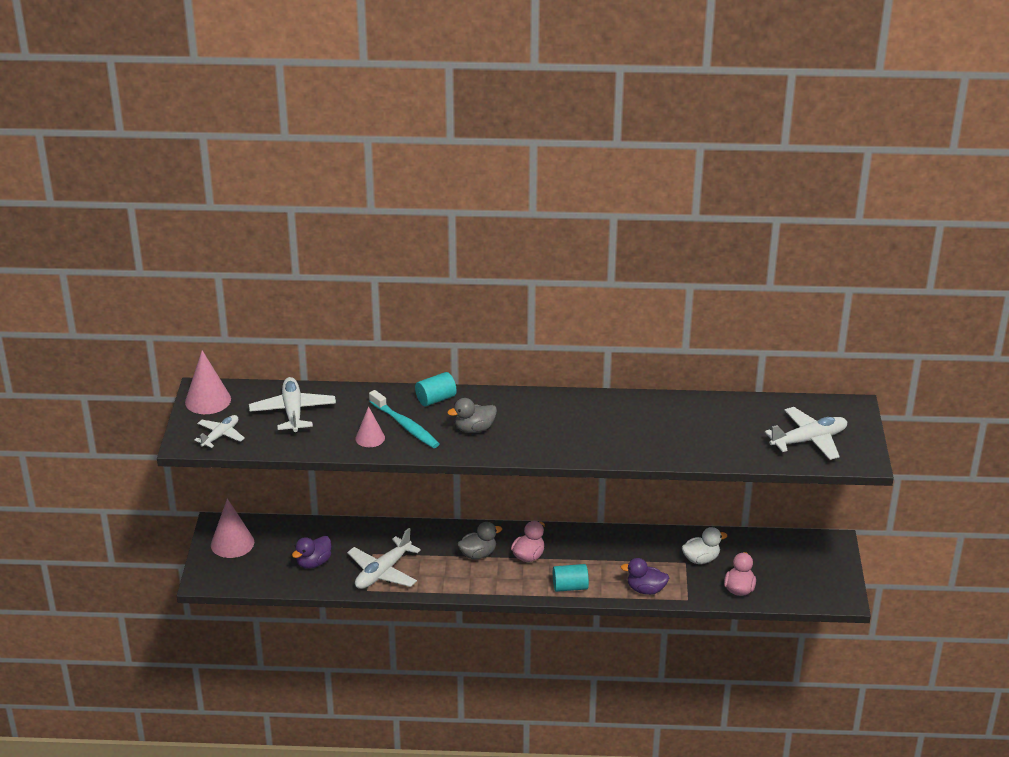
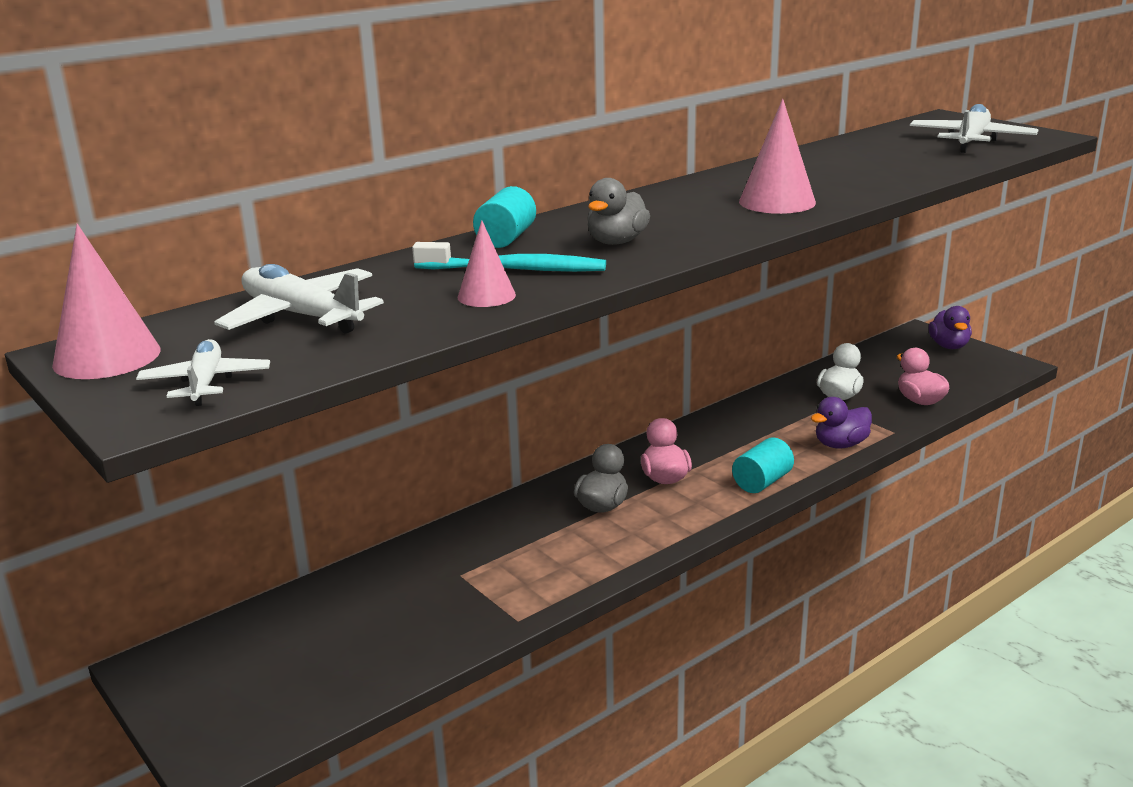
camera: 40 degrees left, 10 degrees down
pink cone [211,498,254,558] -> pink cone moved to [739,99,816,214]
purple duck [292,536,331,569] -> purple duck moved to [928,306,972,349]
white plane [347,528,421,589] -> none

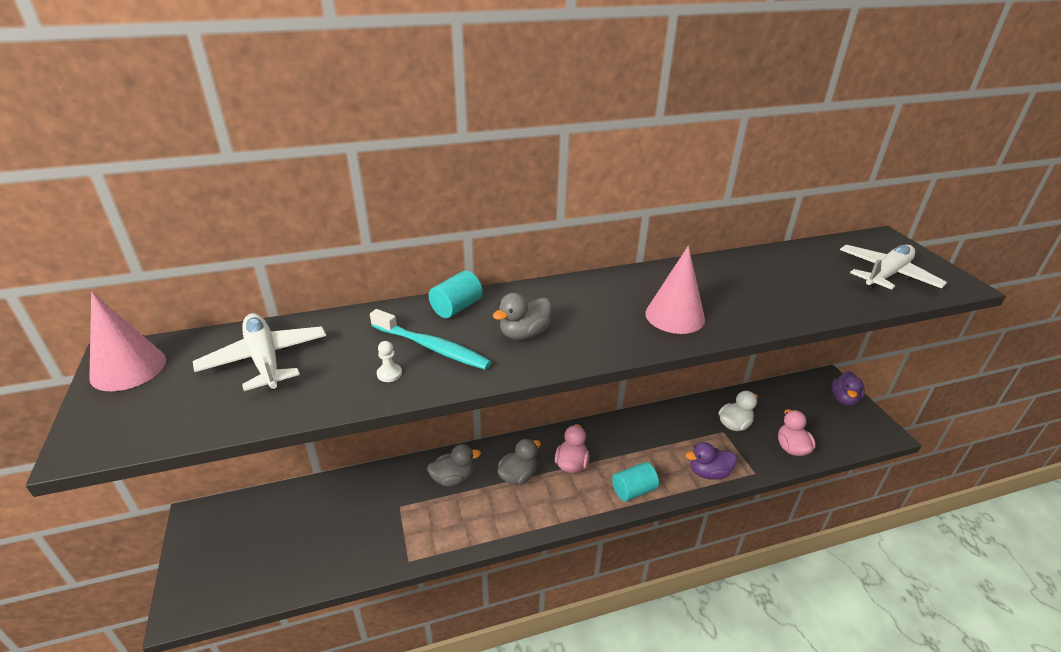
camera: 20 degrees right, 10 degrees up
white plane [136,339,270,406] -> none
pink cone [457,220,516,307] -> white pawn [377,341,402,382]
none -> grey duck [427,444,481,486]

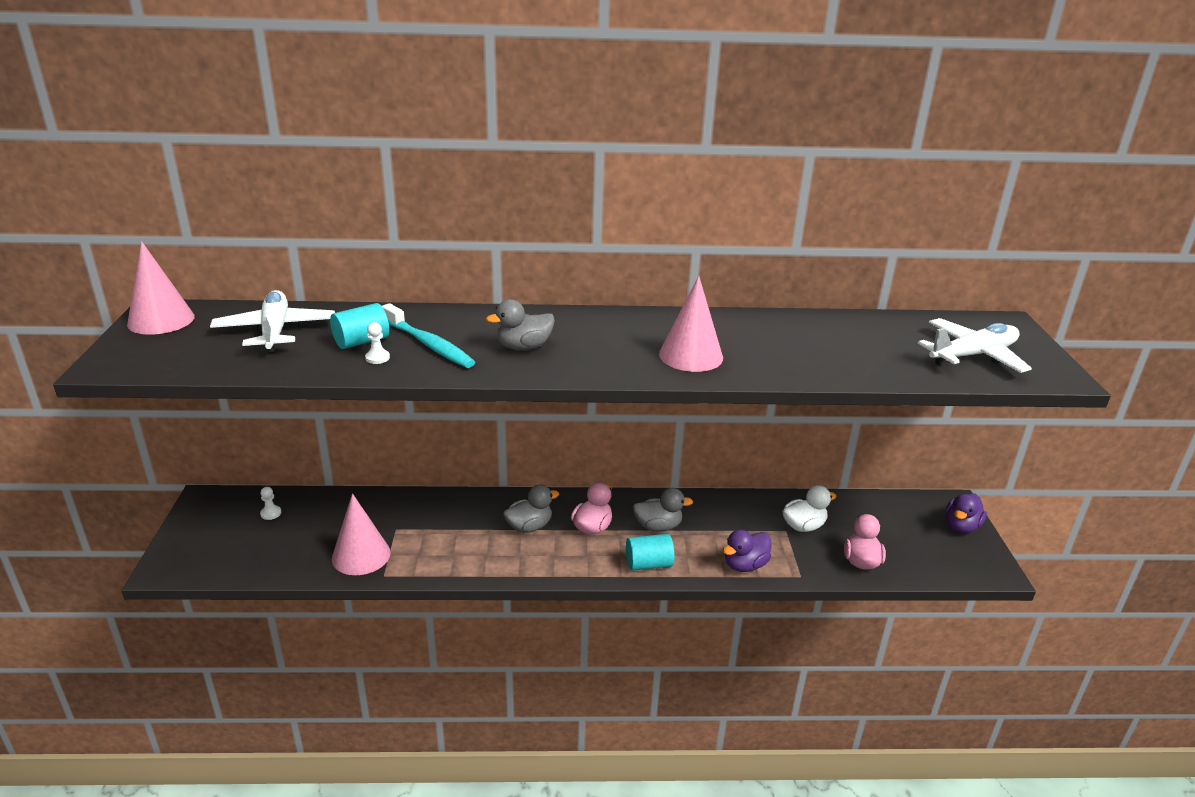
camera: 15 degrees right, 5 degrees down
grey duck [427,444,481,486] -> grey duck moved to [632,488,693,531]
turquoise cylinder [429,271,482,318] -> turquoise cylinder moved to [330,303,389,349]
purple duck [686,442,737,479] -> purple duck turned 45 degrees counterclockwise [723,530,772,572]
none -> white pawn [260,487,281,520]
none -> pink cone [332,493,391,575]

